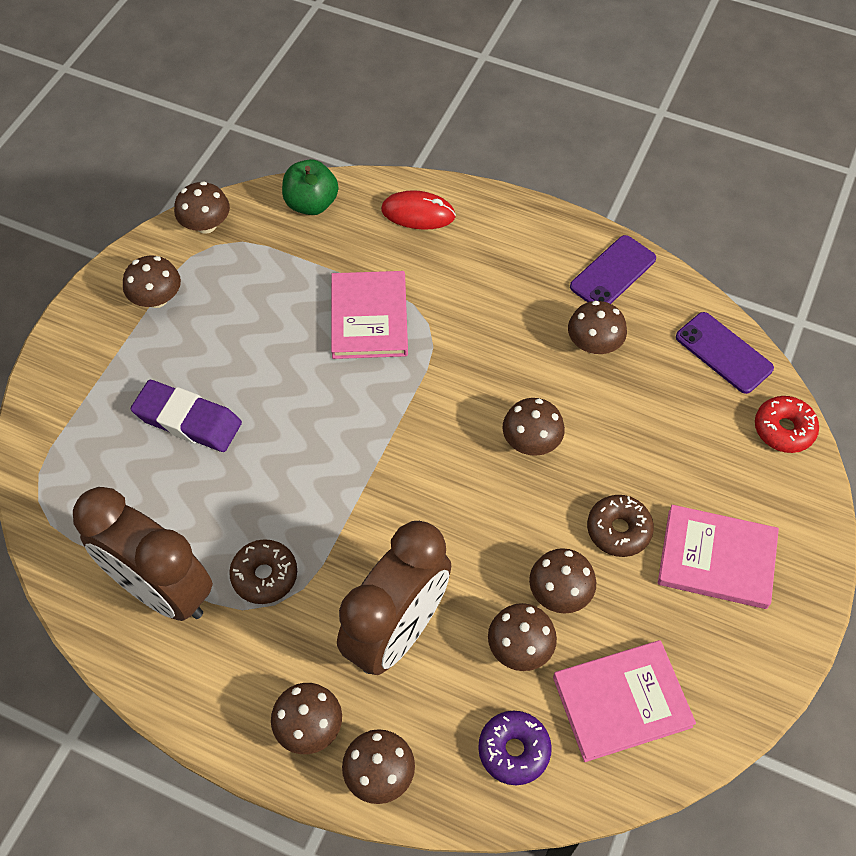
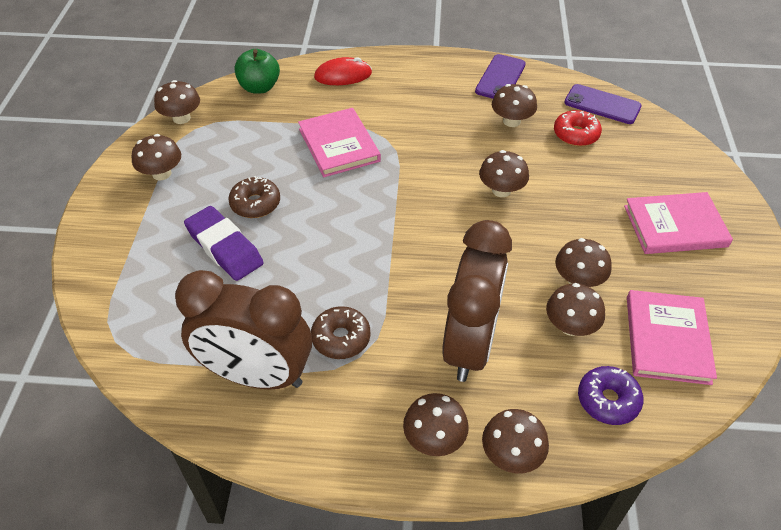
camera: 20 degrees left, 10 degrees down
purple eraser [131,380,242,452] -> purple eraser turned 45 degrees clockwise [184,206,264,281]
pink book [553,640,696,762] -> pink book turned 45 degrees counterclockwise [627,290,717,385]
brown donut [587,495,654,557] -> brown donut moved to [228,176,280,218]
red donut [755,396,819,453] -> red donut moved to [554,110,602,146]

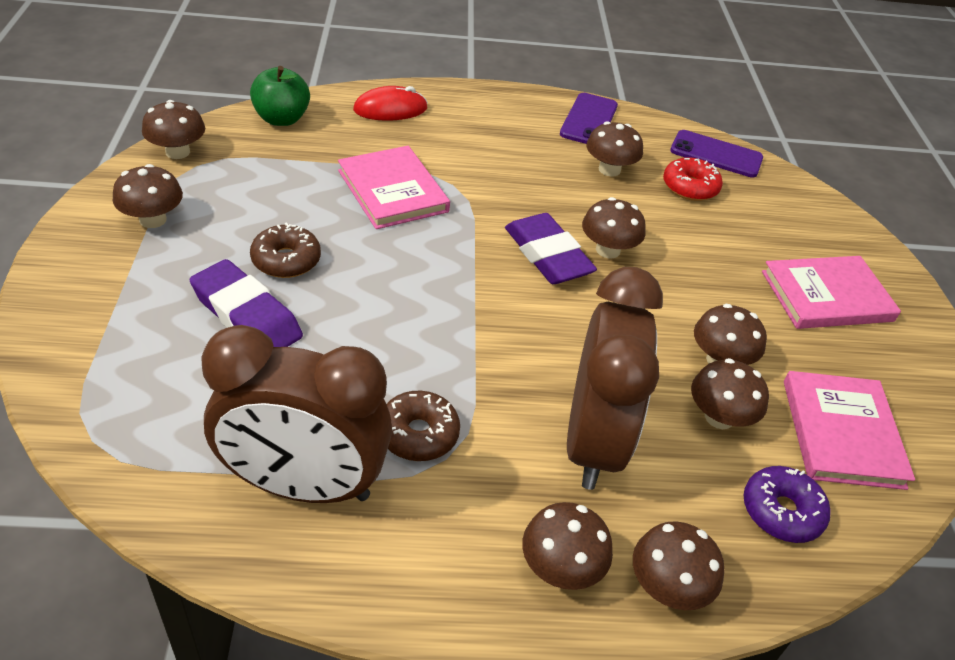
camera: 10 degrees left, 5 degrees down
none -> purple eraser [505,213,597,284]

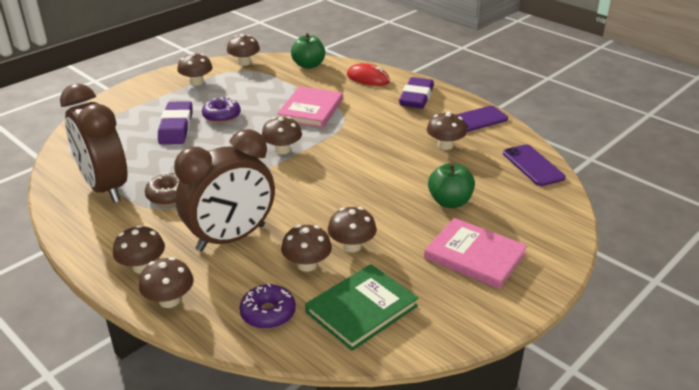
camera: 50 degrees right, 10 degrees down
brown donut [250,223,321,278] -> purple donut [202,97,241,123]
purple eraser [505,213,597,284] -> purple eraser moved to [399,77,434,109]
brown mushroom [582,197,646,258] -> brown mushroom moved to [262,117,302,154]
red donut [663,157,723,201] -> none
pink book [784,371,915,490] -> green book [305,264,418,351]
none -> green apple [428,163,475,208]

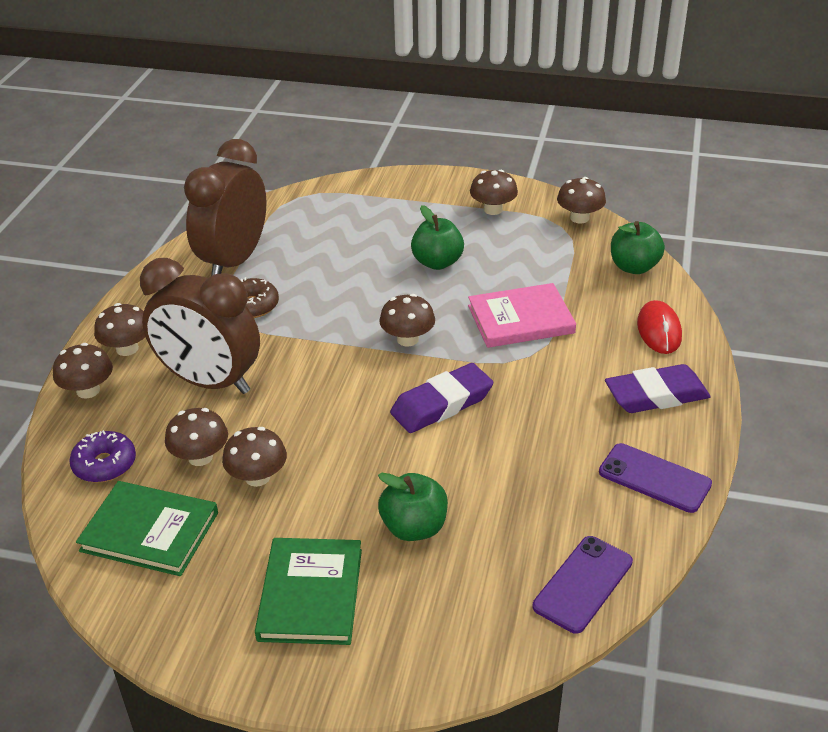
camera: 60 degrees right, 5 degrees up
purple eraser [158,101,192,144] -> purple eraser moved to [390,363,493,433]
purple donut [202,97,241,123] -> green apple [411,205,464,270]
pink book [424,218,527,289] -> green book [255,538,362,645]
brown mushroom [427,112,467,150] -> none

